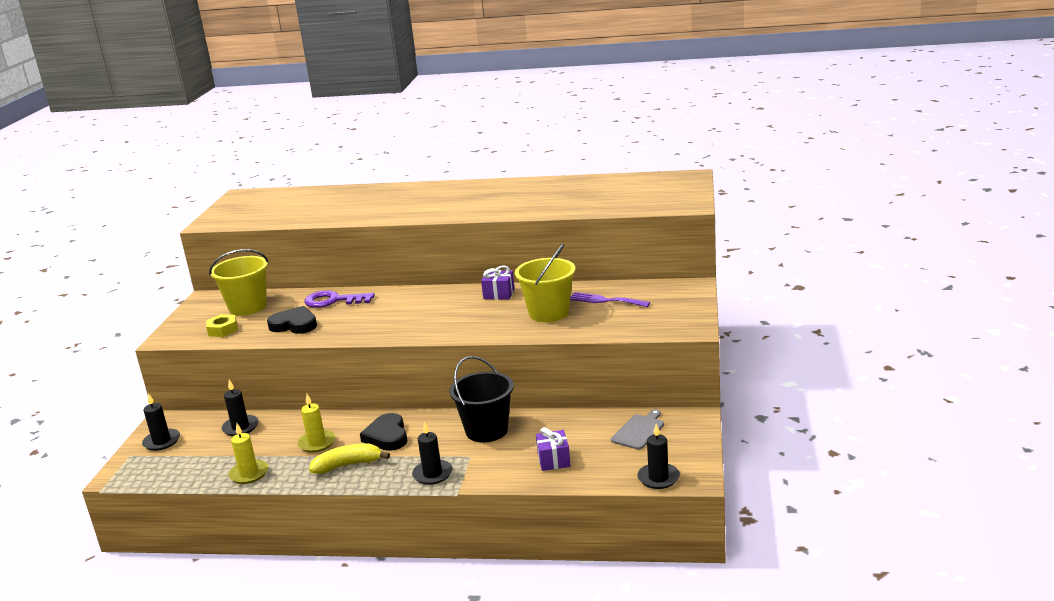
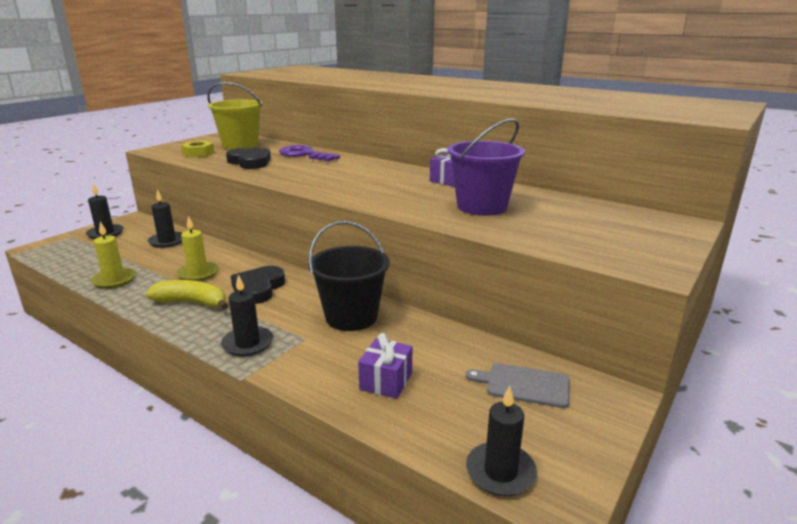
camera: 25 degrees right, 0 degrees up
yellow bucket [515,244,576,322] -> purple bucket [447,118,525,216]
purple fork [570,292,650,307] -> none
grey cutting board [611,409,664,450] -> grey cutting board turned 135 degrees counterclockwise [466,363,569,408]

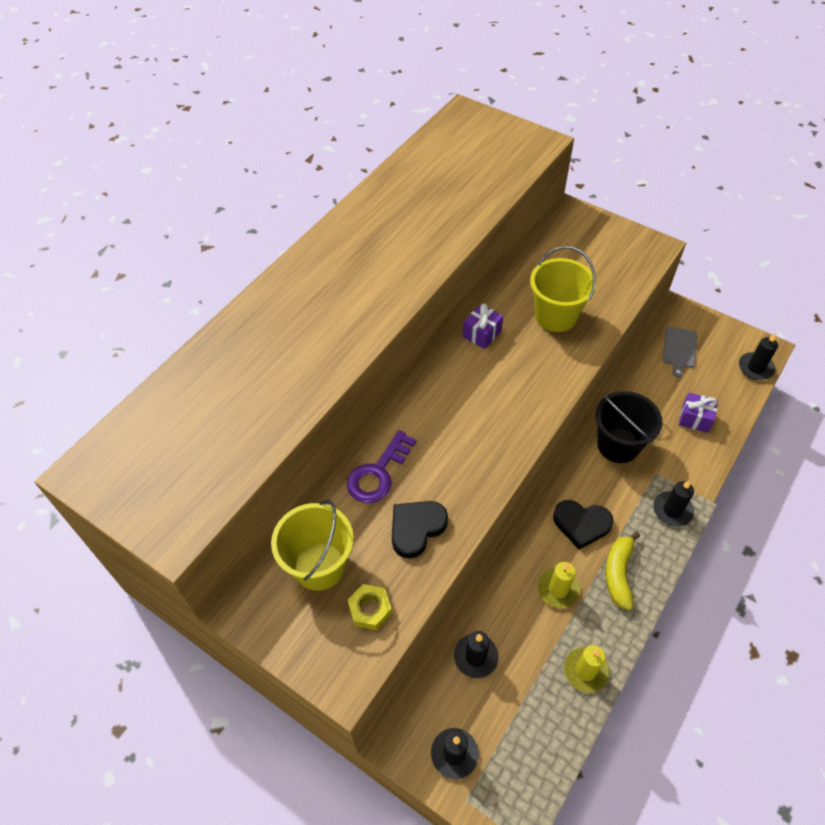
camera: 90 degrees left, 30 degrees up
purple bucket [447,118,525,216] -> yellow bucket [530,246,596,332]

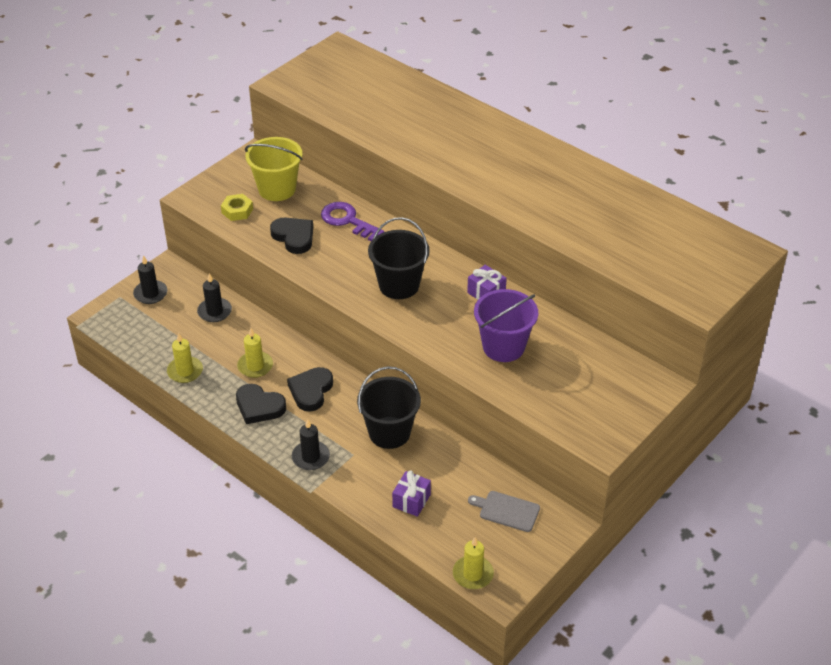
camera: 95 degrees right, 10 degrees down
yellow bucket [530,246,596,332] -> purple bucket [474,289,538,362]
yellow banana [605,532,640,610] -> black heart [236,384,286,424]
black candle [739,333,778,380] -> yellow candle [453,537,494,589]
none -> black bucket [368,217,430,299]

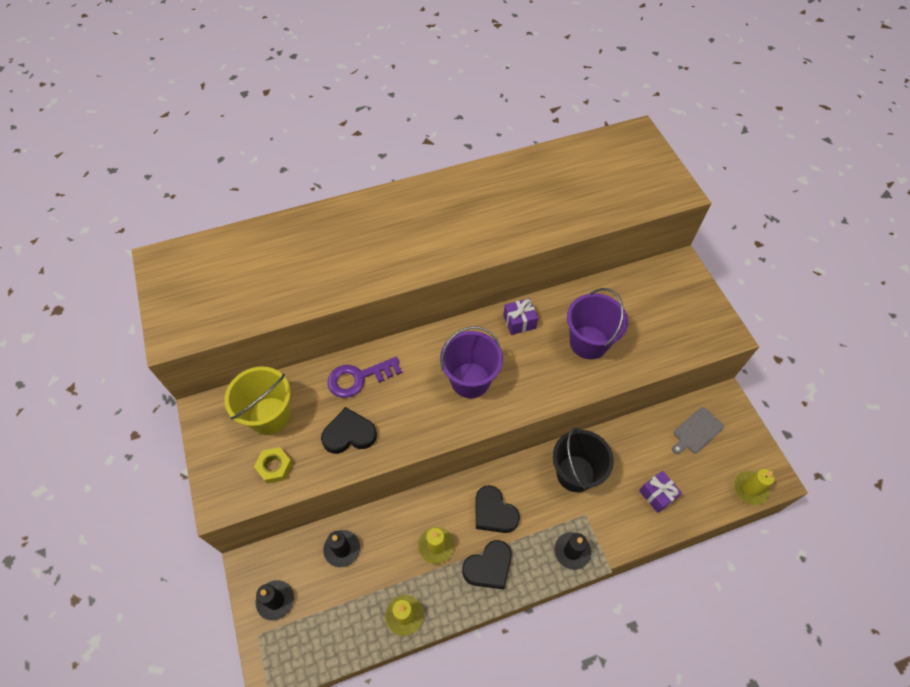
camera: 60 degrees left, 15 degrees up
black bucket [368,217,430,299] -> purple bucket [440,326,503,398]

